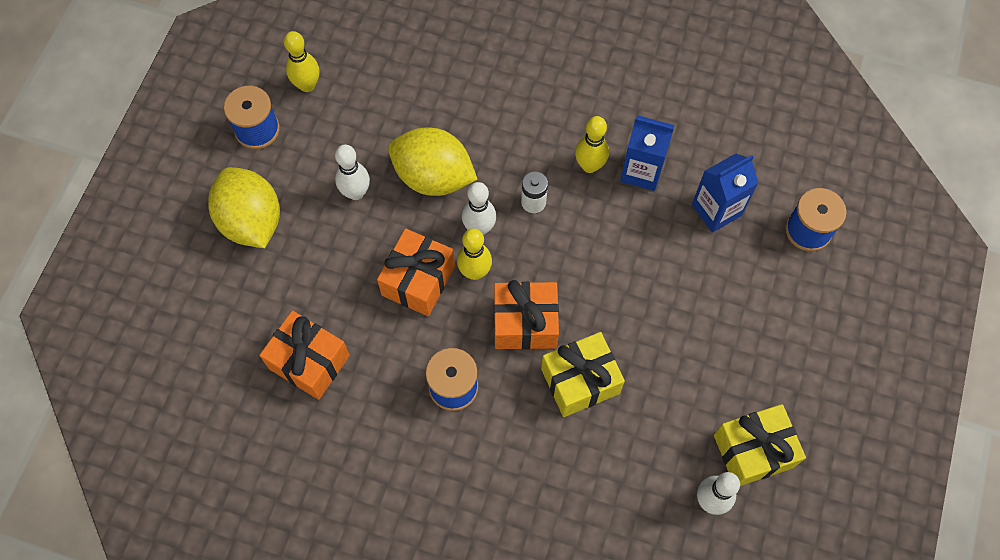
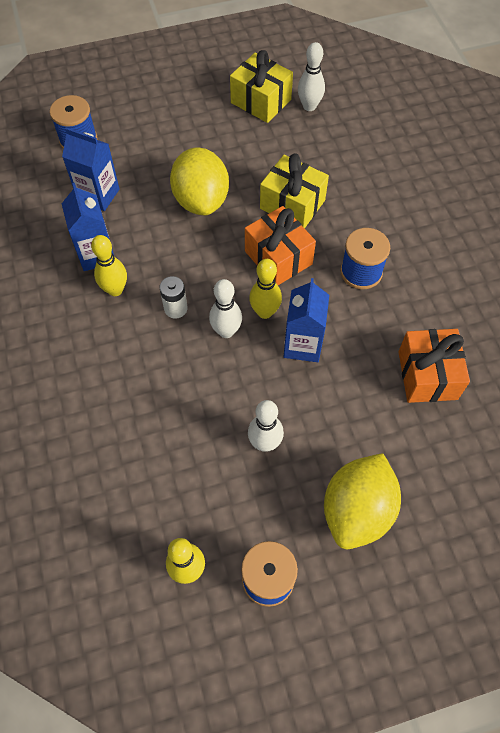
camera: 125 degrees left, 5 degrees down
orange gift [377,228,455,316] -> blue carton [284,278,329,362]
yellow lemon [388,128,478,196] -> yellow lemon moved to [170,147,229,215]

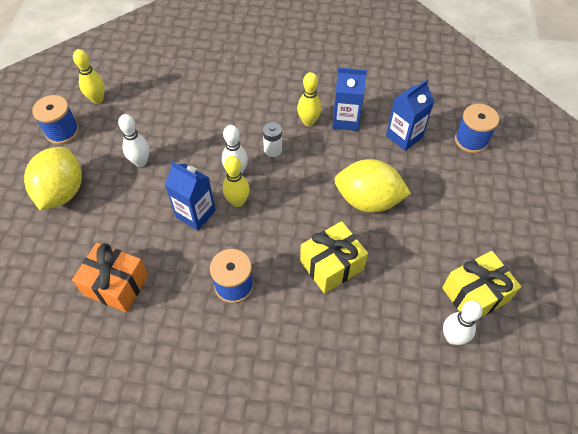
camera: 115 degrees right, 5 degrees down
orange gift [245,206,316,285] -> none
yellow lemon [324,453,401,549] -> yellow lemon turned 45 degrees clockwise [24,147,82,210]

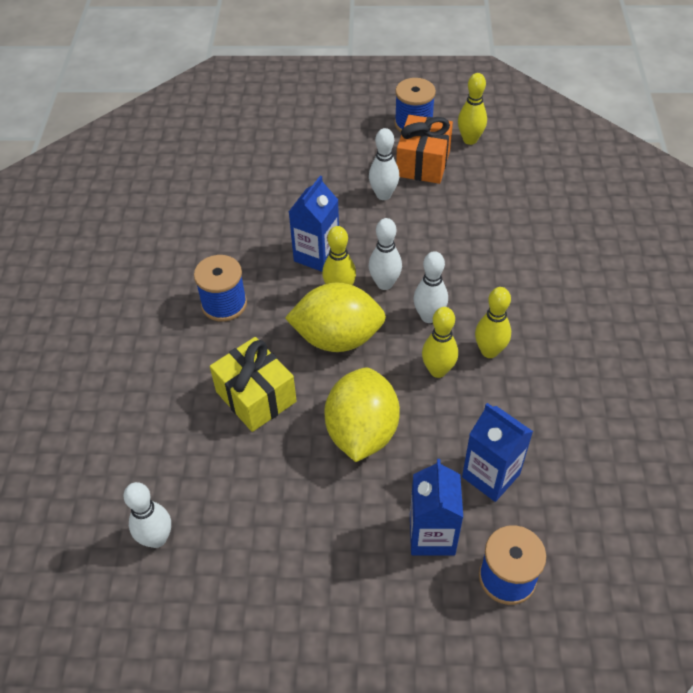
camera: 85 degrees right, 5 degrees down
yellow lemon [24,147,82,210] -> yellow lemon moved to [285,282,386,352]
orange gift [72,243,148,312] -> orange gift moved to [396,115,453,184]
white battery [263,122,282,157] -> white bowling pin [413,251,448,323]
blue carton [332,67,367,131] -> blue carton moved to [410,459,463,556]
yellow gift [442,251,521,318] -> none
none -> yellow bowling pin [422,307,458,378]

